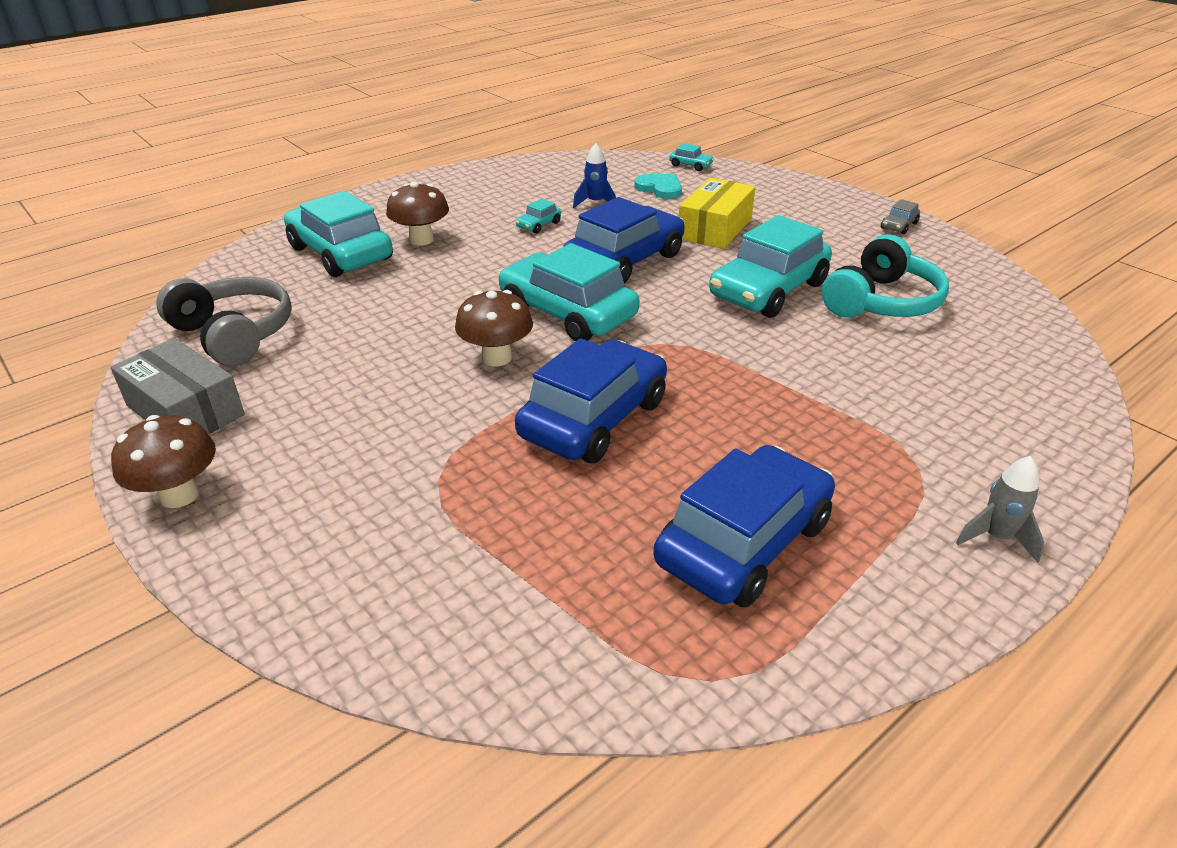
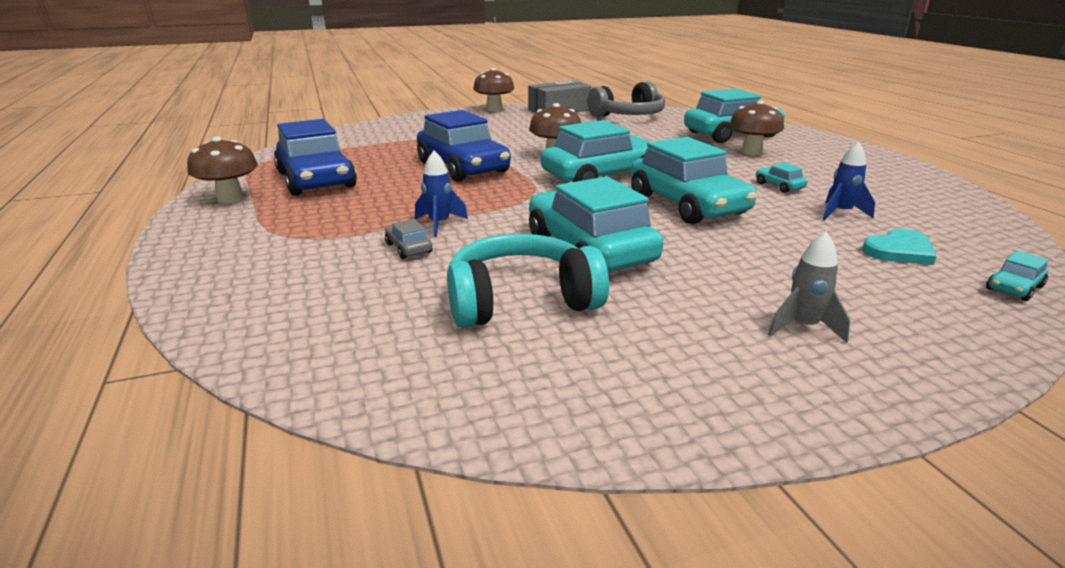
camera: 110 degrees right, 10 degrees down
blue car [563,197,685,283] -> turquoise car [631,137,757,224]
yellow box [679,178,755,249] -> none
turquoise headphones [822,234,949,317] -> turquoise headphones turned 105 degrees clockwise [447,234,609,328]
grey car [881,199,920,234] -> grey car moved to [385,219,432,259]
grey rocket [956,456,1044,563] -> grey rocket moved to [768,232,850,343]
none -> brown mushroom [187,137,258,203]
none -> blue rocket [415,151,468,237]

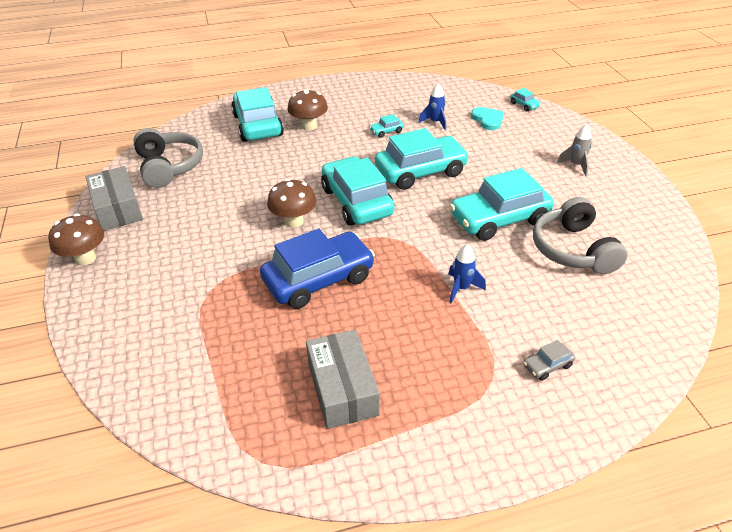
camera: 85 degrees left, 15 degrees up
brown mushroom [187,137,258,203] -> none
blue car [274,119,357,196] -> grey box [306,330,380,429]
grey car [385,219,432,259] -> grey car moved to [523,340,575,381]
turquoise headphones [447,234,609,328] -> grey headphones [533,197,628,274]

